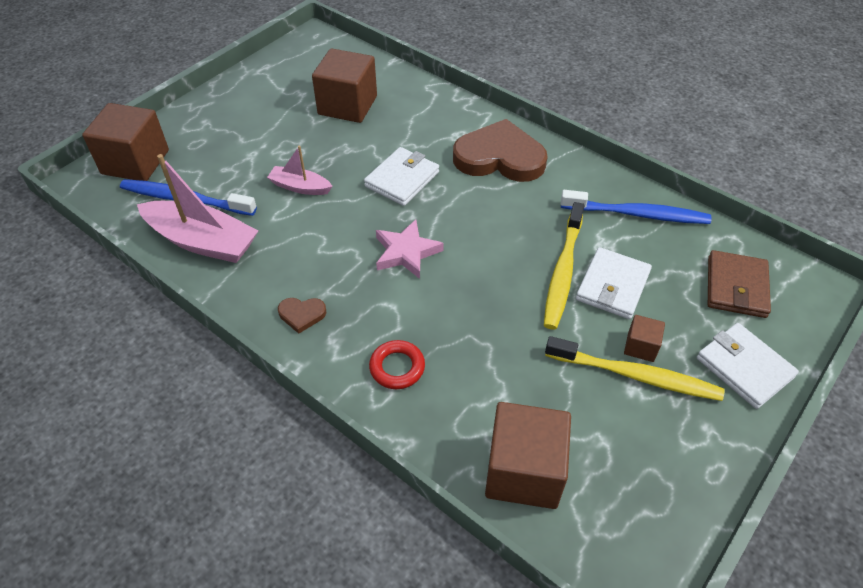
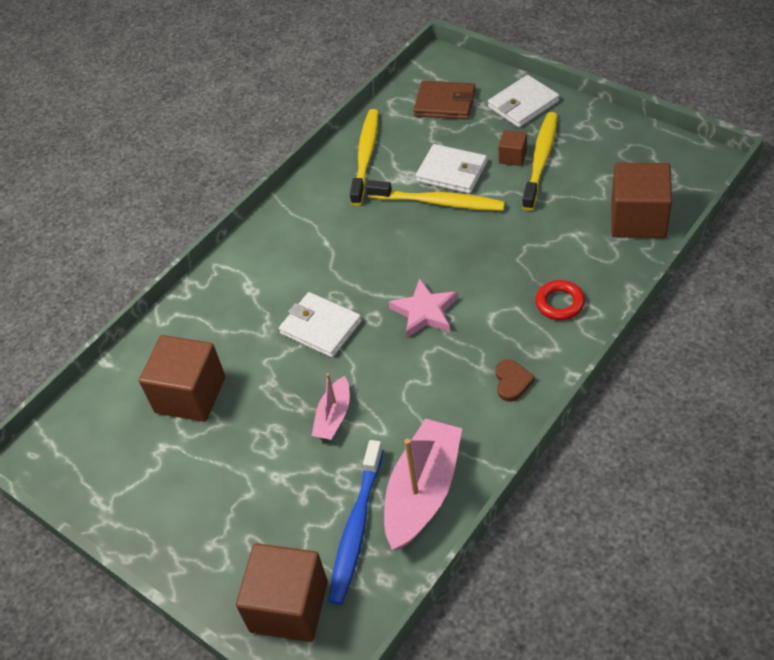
camera: 85 degrees left, 0 degrees up
brown heart [453,119,548,182] -> none
blue toothbrush [561,190,712,224] -> yellow toothbrush [350,109,379,206]

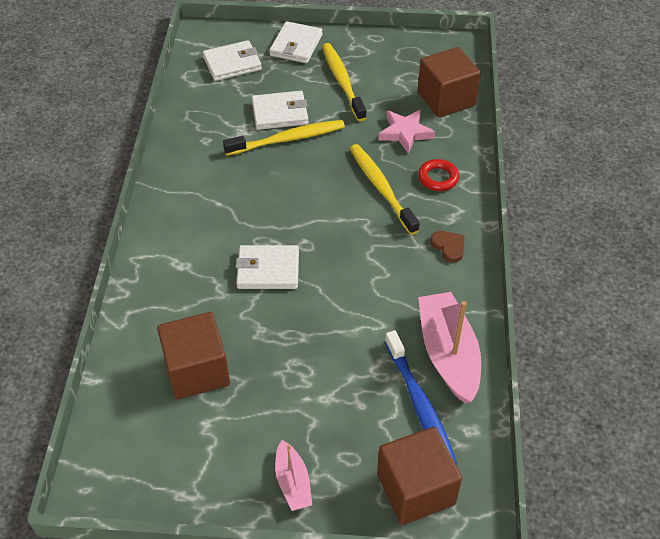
camera: 40 degrees left, 0 degrees up
pink boat [312,373,350,440] -> pink boat moved to [275,440,312,511]
yellow toothbrush [350,109,379,206] -> yellow toothbrush moved to [350,144,420,235]
pink star [389,278,458,338] -> pink star moved to [378,110,435,154]
brown wallet [413,81,476,120] -> white wallet [203,40,262,81]
brown cube [498,130,527,166] -> none

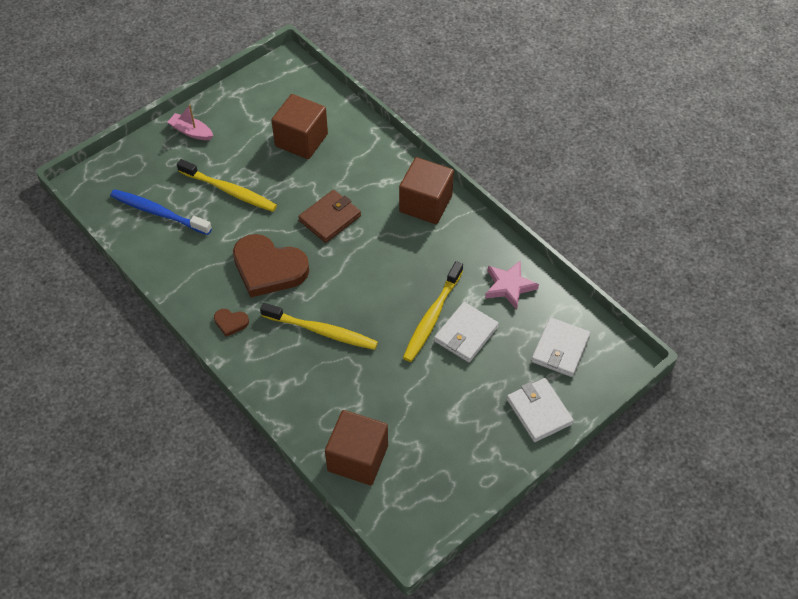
camera: 135 degrees right, 5 degrees up
white wallet [236,245,299,289] -> brown wallet [298,190,361,243]
yellow toothbrush [322,43,366,121] -> yellow toothbrush moved to [177,159,277,212]
brown cube [377,427,462,525] -> brown cube moved to [399,157,454,224]
pink star [378,110,435,154] -> pink star moved to [485,260,539,310]
red ring [418,159,459,191] -> none
pink boat [418,292,481,403] -> none
none -> brown heart [233,234,309,298]

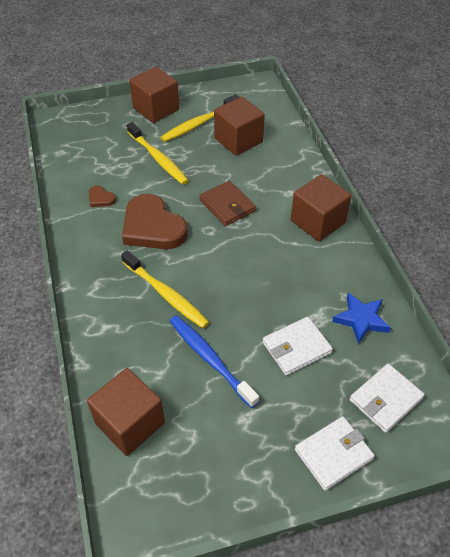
camera: 25 degrees right, 5 degrees down
blue toothbrush [110,189,212,235] -> blue toothbrush moved to [170,315,259,408]
pink boat [168,105,213,140] -> brown cube [129,67,179,123]
brown heart [214,309,249,337] -> brown heart moved to [89,186,116,207]
brown wallet [298,190,361,243] -> brown wallet turned 75 degrees clockwise [199,181,256,226]
yellow toothbrush [403,261,463,362] -> yellow toothbrush moved to [160,94,239,142]
pink star [485,260,539,310] -> blue star [332,293,391,344]
white wallet [507,378,574,442] -> white wallet turned 60 degrees clockwise [295,416,375,491]

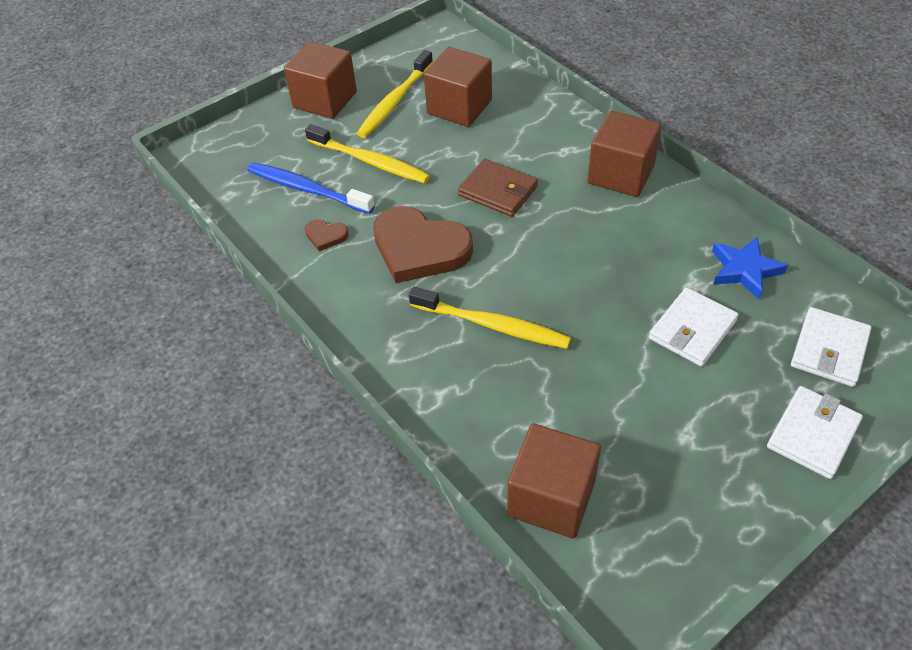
camera: 20 degrees left, 0 degrees up
blue toothbrush [170,315,259,408] -> blue toothbrush moved to [247,163,375,214]

